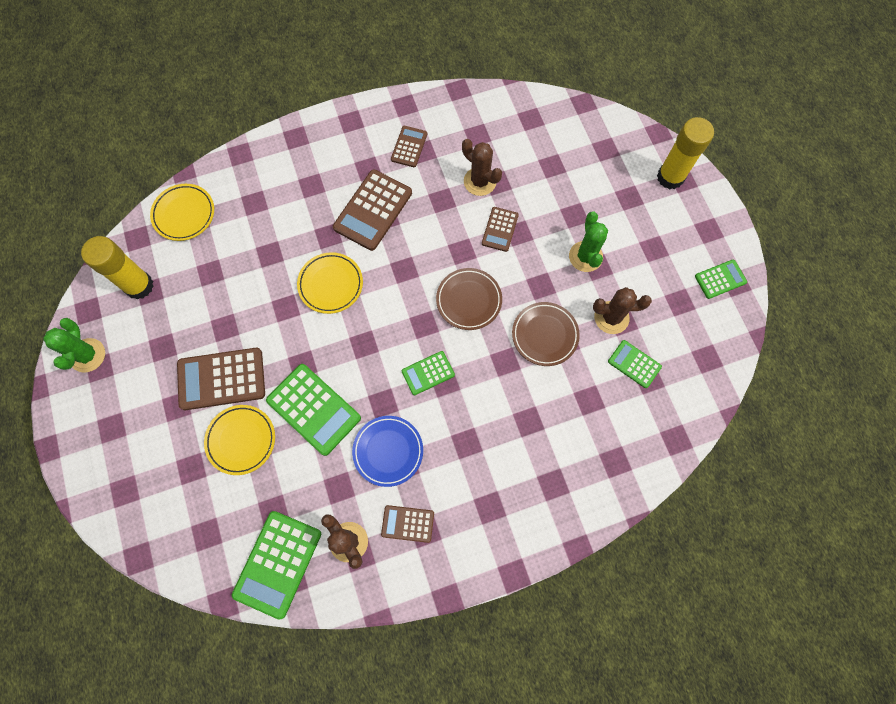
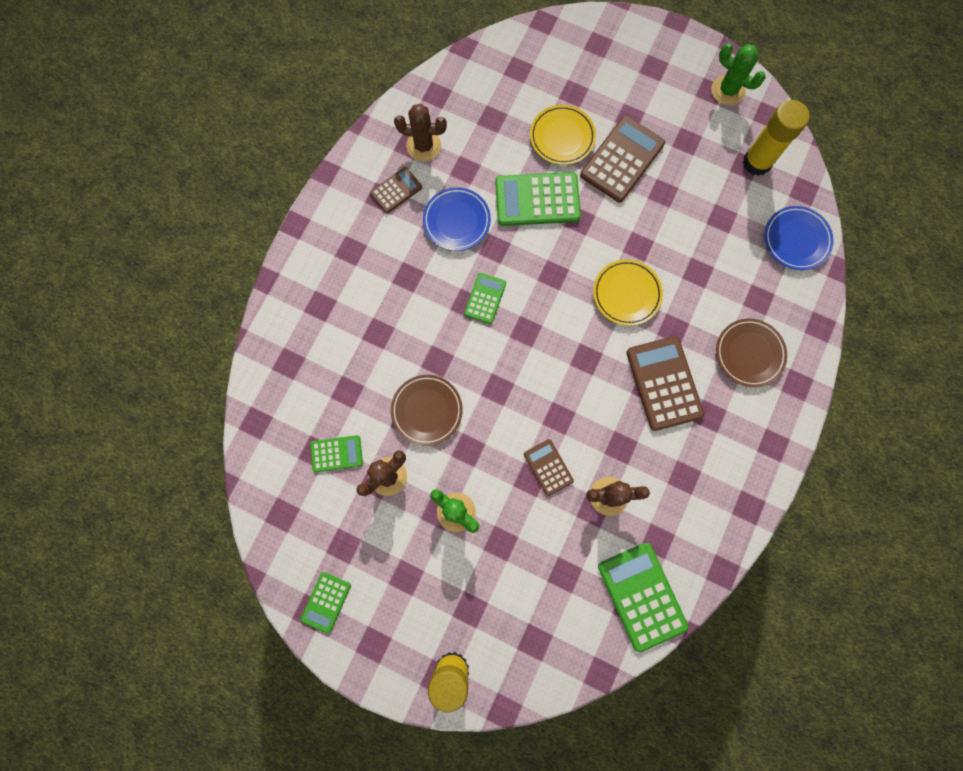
camera: 135 degrees right, 5 degrees up
yellow plate [150,184,214,241] -> blue plate [765,206,834,270]
green calculator [232,511,321,620] -> green calculator moved to [598,543,689,652]
brown calculator [391,126,427,167] -> none
brown plate [436,268,502,330] -> brown plate moved to [716,319,787,387]

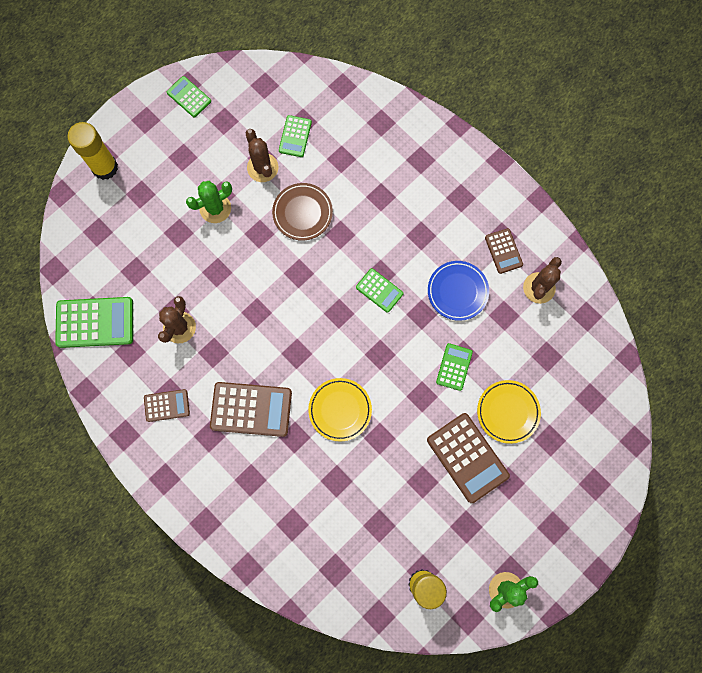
camera: 110 degrees right, 0 degrees up
green calculator [495,172,581,226] -> green calculator [436,343,473,391], size x0.56
brown calculator [524,439,574,496] -> brown calculator moved to [144,389,190,422]
brown plate [716,319,787,387] -> none
blue plate [765,206,834,270] -> none

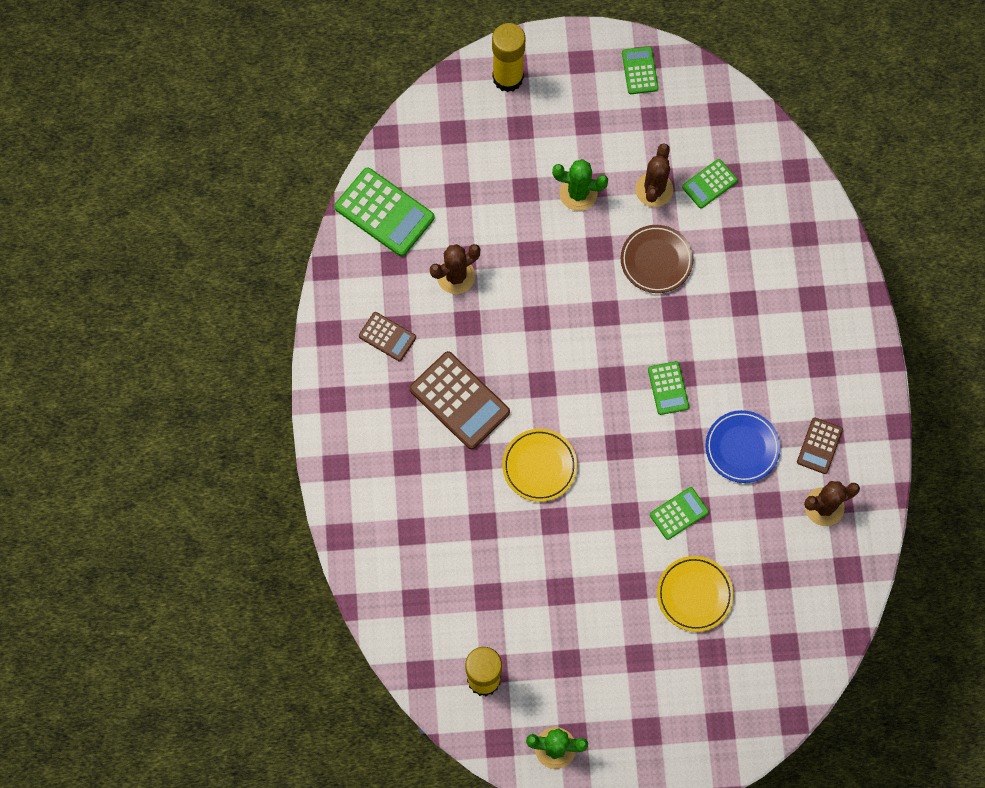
camera: 40 degrees right, 5 degrees down
brown calculator [427,413,510,503] -> none

